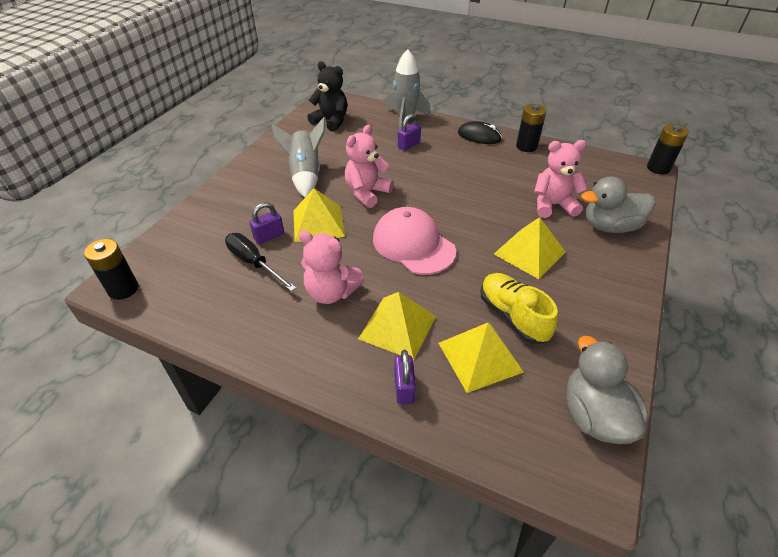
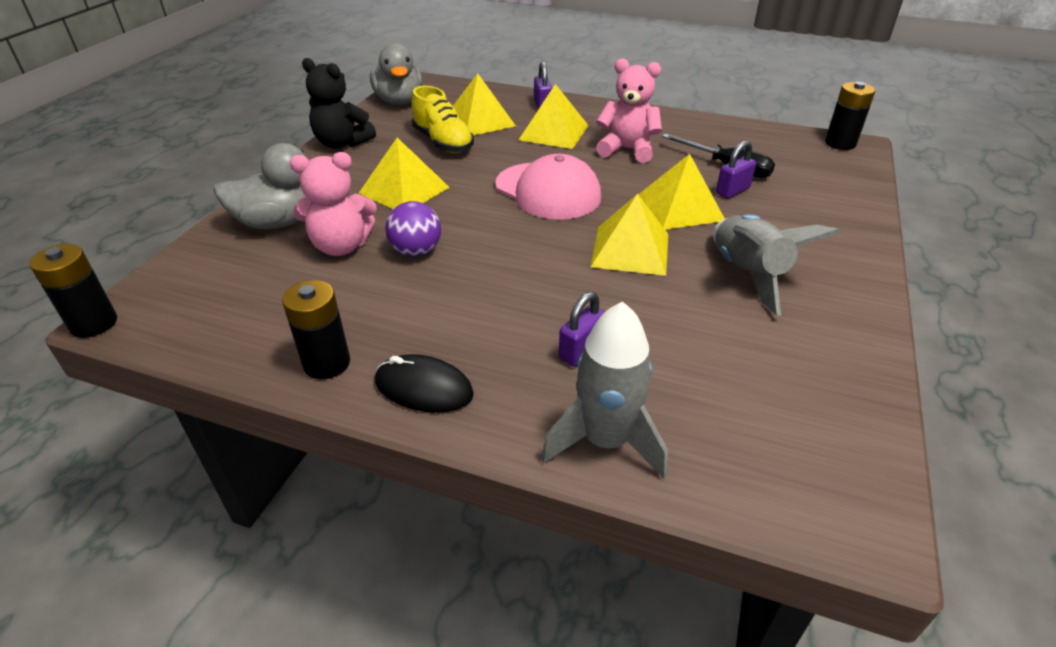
camera: 175 degrees right, 5 degrees down
black teddy bear [307,61,347,132] -> black teddy bear moved to [302,58,376,149]
pink teddy bear [345,125,394,208] -> yellow pyramid [591,194,668,276]
none -> purple ball [385,201,441,257]

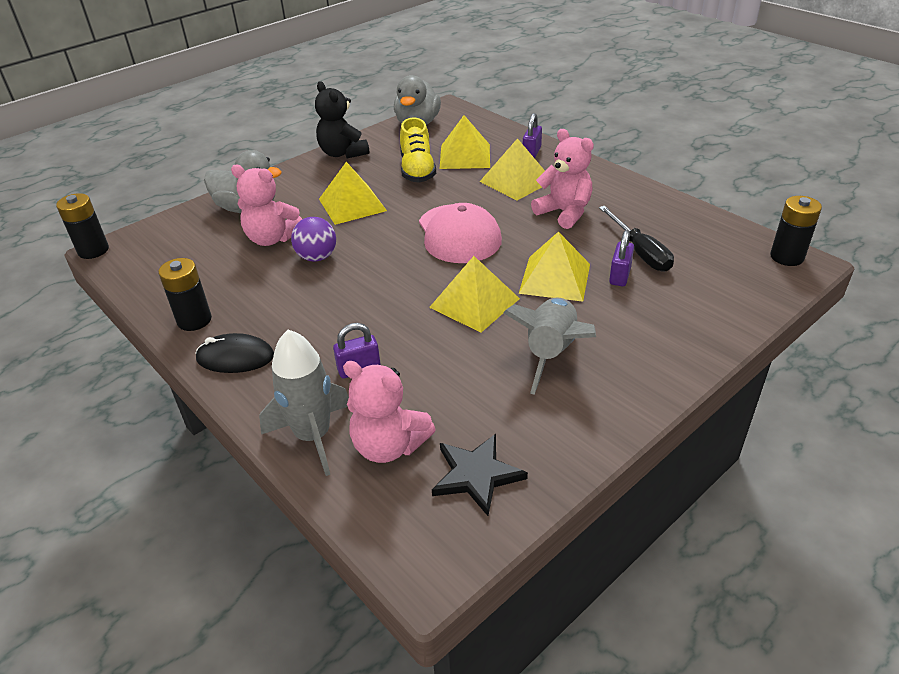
camera: 30 degrees right, 0 degrees up
black mouse [375,354,474,413] -> black mouse turned 45 degrees counterclockwise [195,333,274,373]
purple padlock [716,141,756,199] -> purple padlock turned 60 degrees counterclockwise [609,230,634,286]
none -> pink teddy bear [343,361,436,463]
none -> black star [432,434,528,516]

